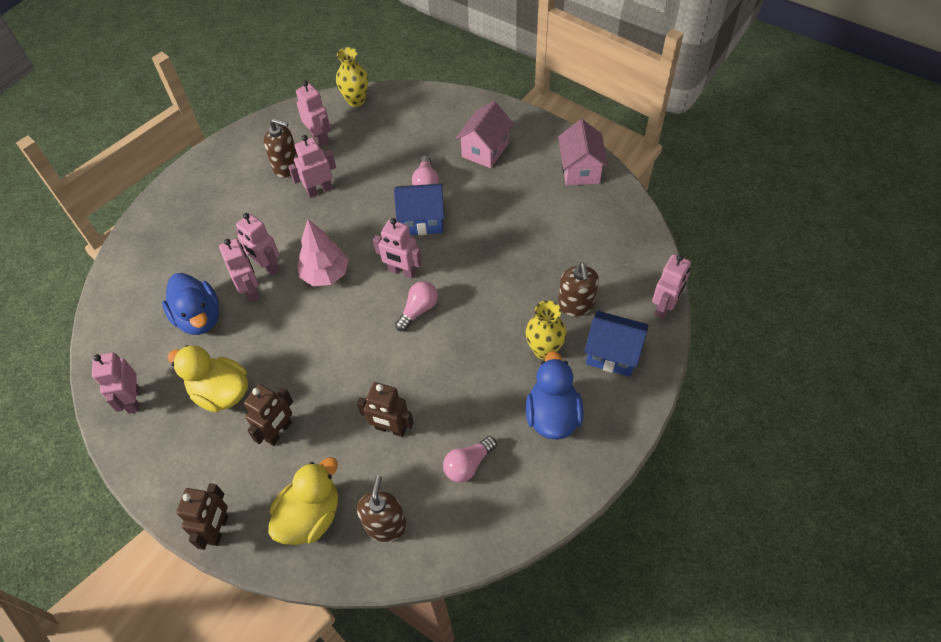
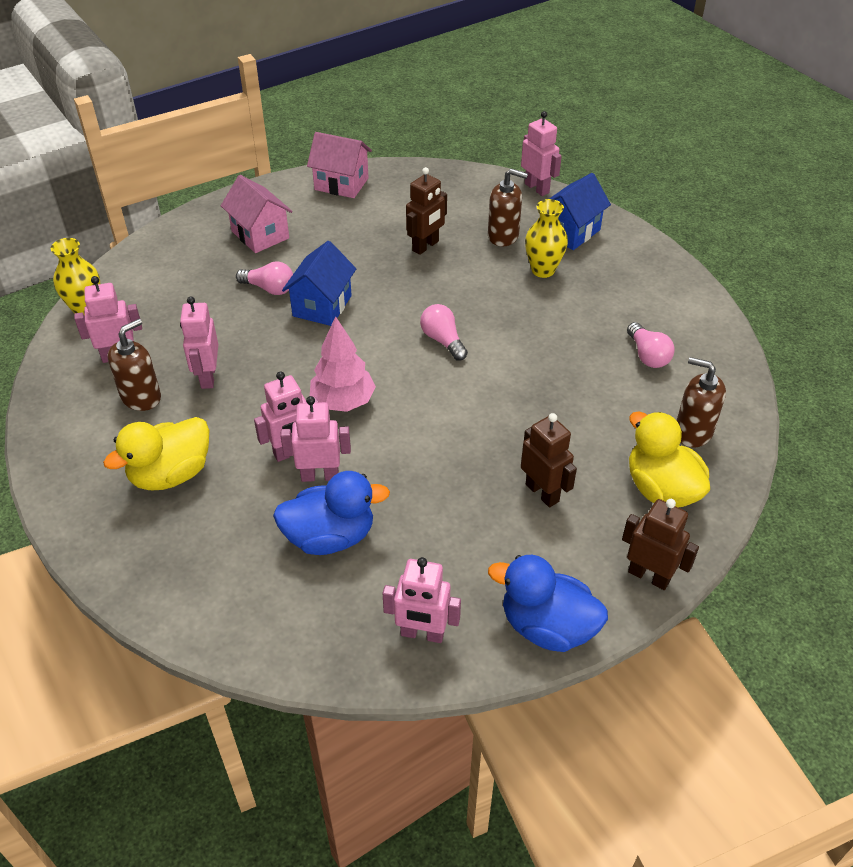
camera: 70 degrees left, 10 degrees down
yellow duck [168,345,248,412] -> yellow duck moved to [103,417,209,490]
brown robot [357,382,414,437] -> brown robot moved to [406,167,447,255]
pink robot [373,218,422,279] -> none
blue duck [526,351,583,440] -> blue duck moved to [488,555,608,652]

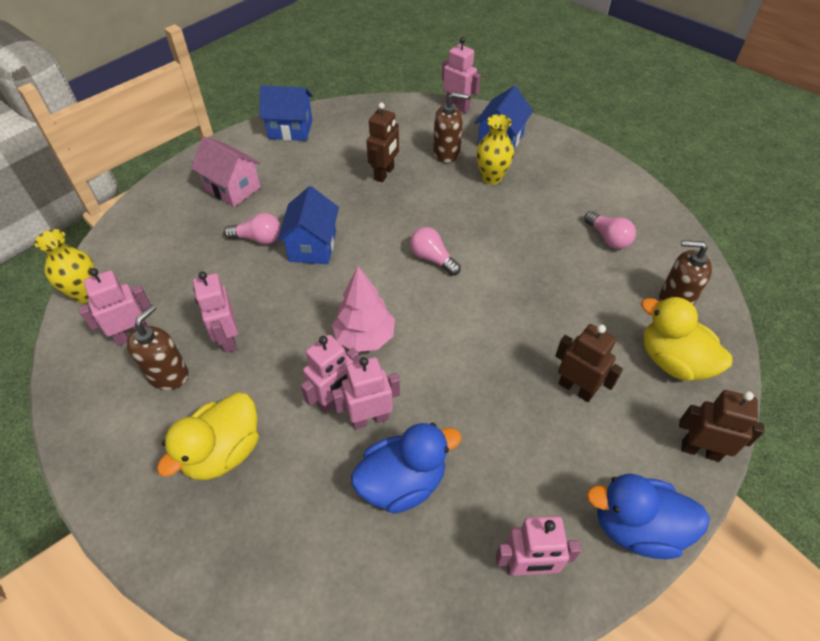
camera: 15 degrees left, 5 degrees up
pink house [307,132,372,198] -> blue house [259,85,313,141]

